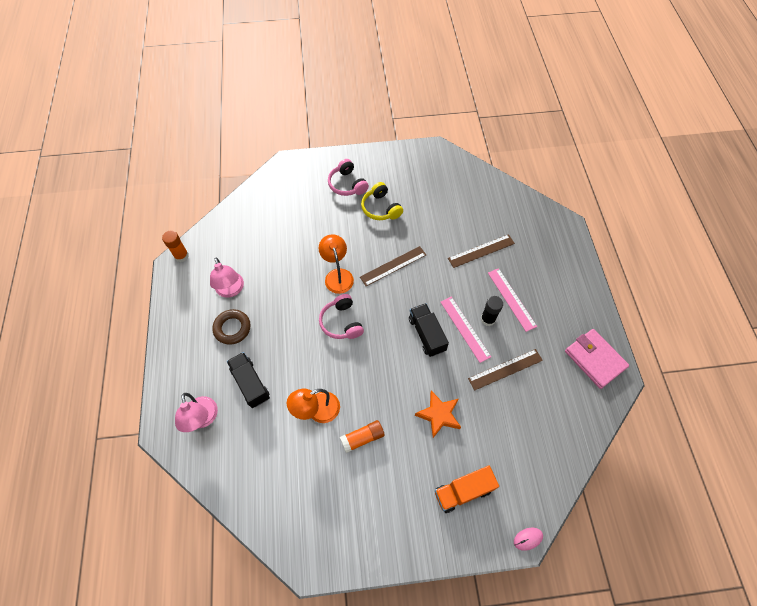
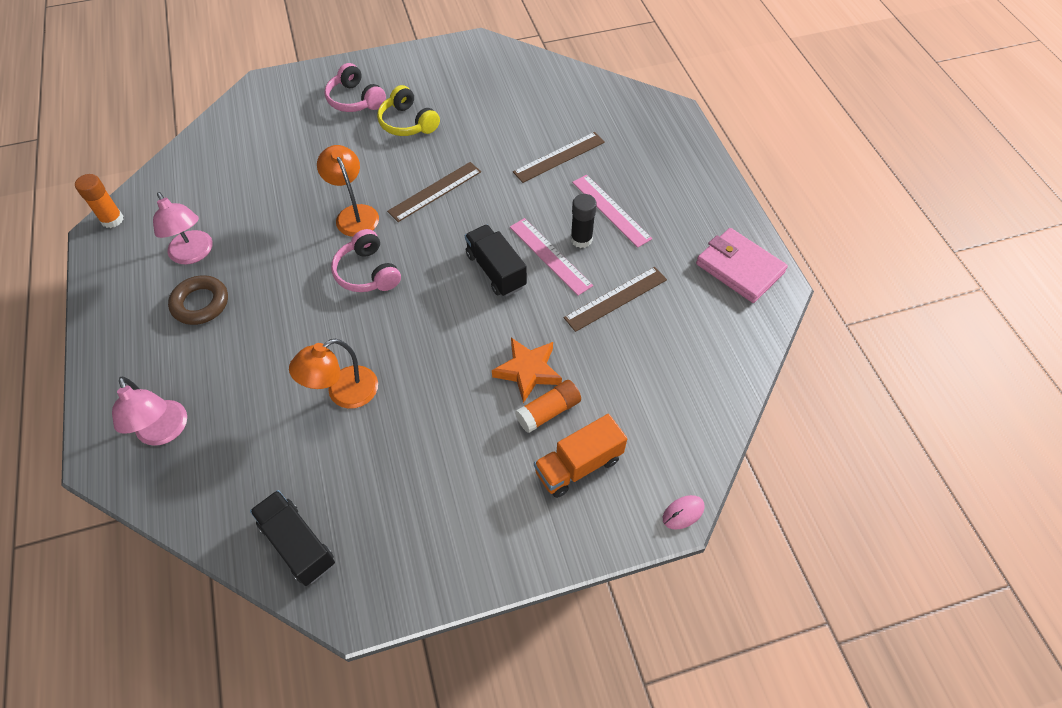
camera: 10 degrees left, 5 degrees down
black truck [227,352,270,408] -> black truck moved to [250,490,335,586]
orange glue stick [340,420,385,453] -> orange glue stick moved to [515,380,581,433]

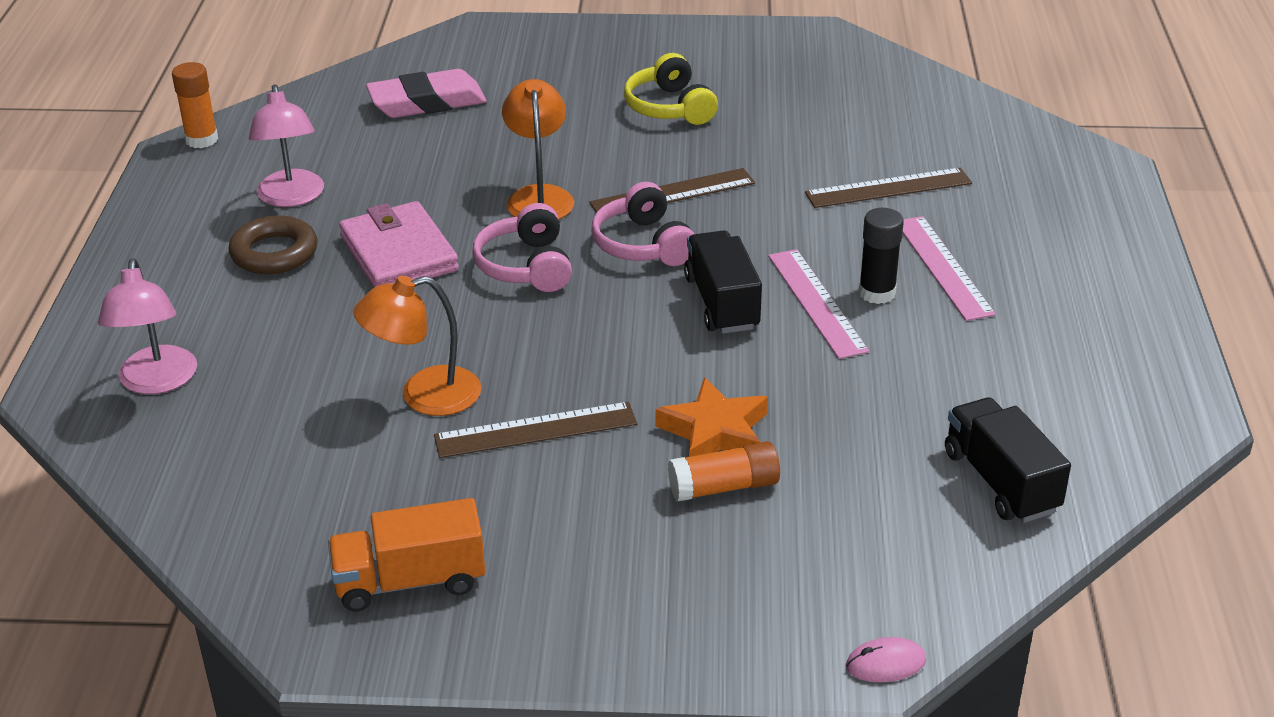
camera: 20 degrees right, 20 degrees down
black truck [250,490,335,586] -> black truck moved to [945,397,1071,523]
pink headphones [324,63,386,112] -> pink headphones moved to [591,182,694,266]
orange truck [534,414,627,498] -> orange truck moved to [328,498,485,612]
brown ruler [564,267,667,332] -> brown ruler moved to [434,402,637,458]
pink wallet [696,228,788,303] -> pink wallet moved to [339,201,459,288]
none -> pink eraser [366,69,486,118]

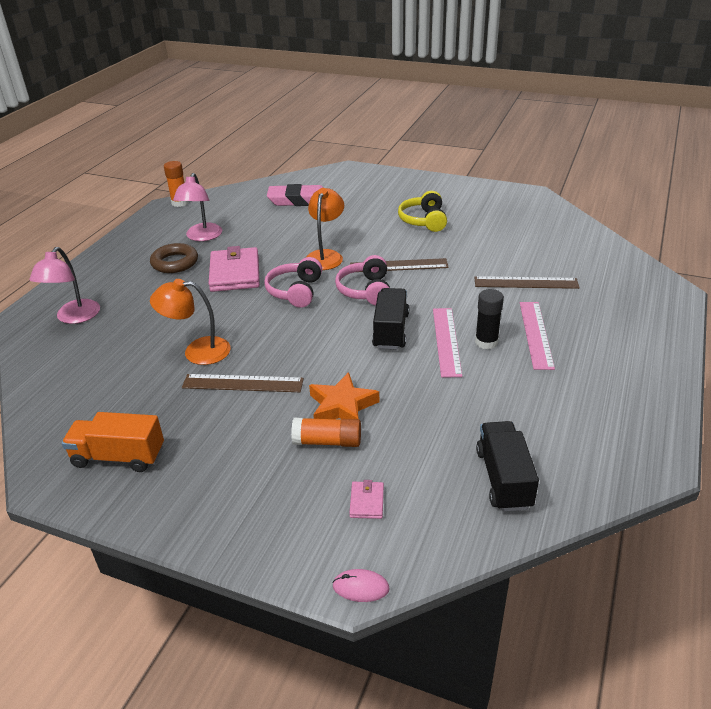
camera: 20 degrees right, 0 degrees up
none -> pink wallet [349,480,384,519]

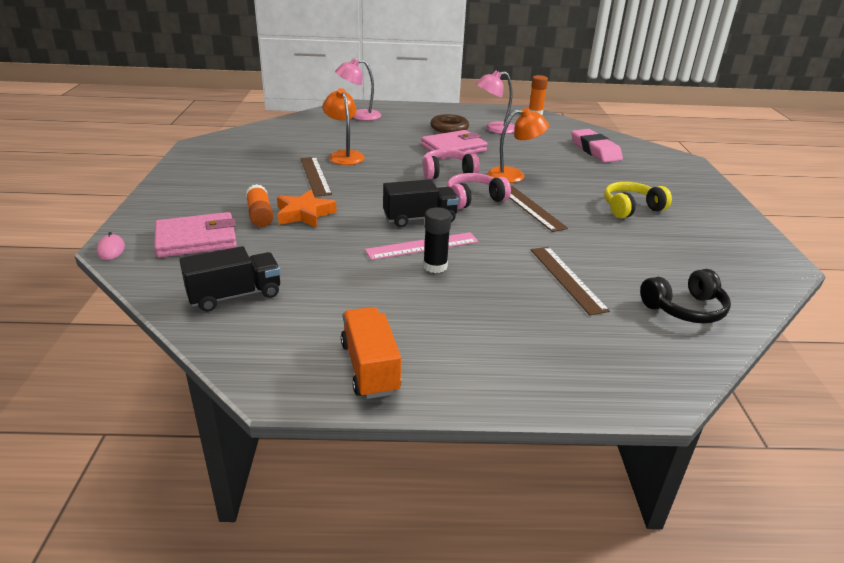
camera: 65 degrees right, 5 degrees down
orange truck [62,412,164,472] -> orange truck moved to [341,307,401,399]
pink wallet [349,480,384,519] -> pink wallet [154,212,237,258], size x2.21
pink ruler [520,302,555,370] -> none
none -> black headphones [640,269,731,323]

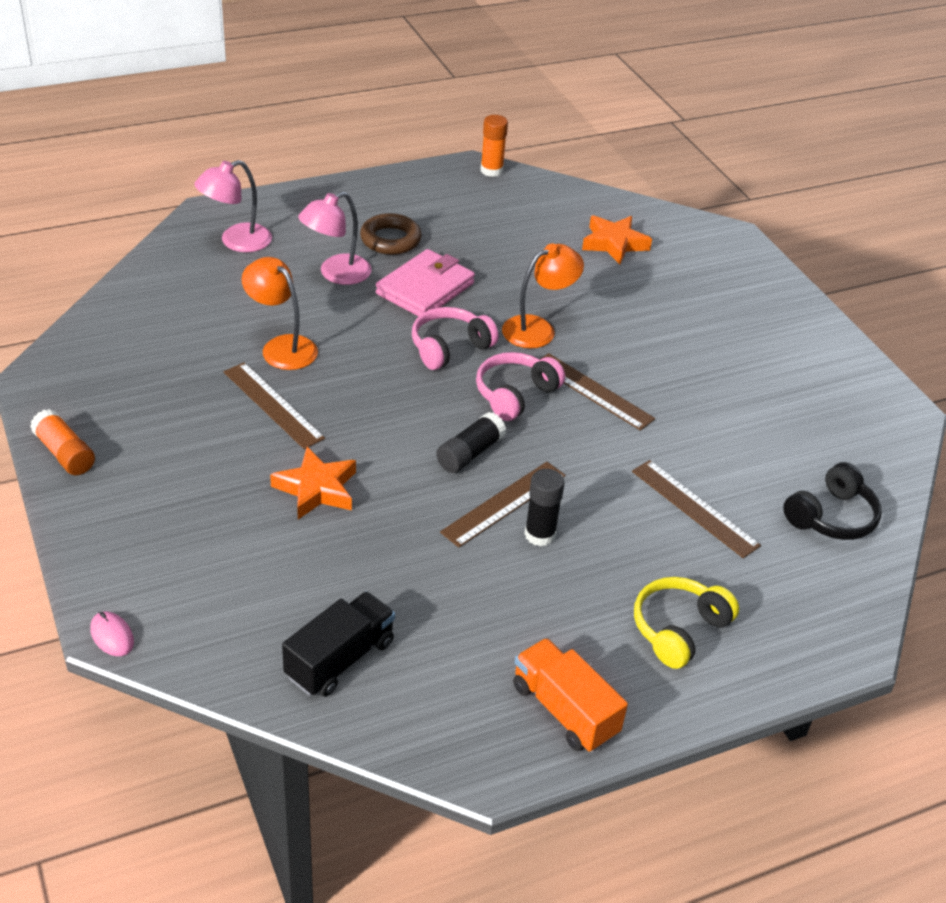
camera: 25 degrees left, 10 degrees up
pink wallet [154,212,237,258] -> none
orange glue stick [246,184,274,227] -> orange glue stick moved to [30,409,95,475]
pink ruler [365,232,479,260] -> brown ruler [440,462,566,548]
black truck [383,179,459,227] -> black glue stick [436,412,506,473]
pink lamp [475,70,515,134] -> pink lamp moved to [298,192,372,285]
pink eraser [571,129,623,162] -> orange star [582,215,652,264]
yellow headphones [604,182,672,218] -> yellow headphones moved to [634,577,739,669]

